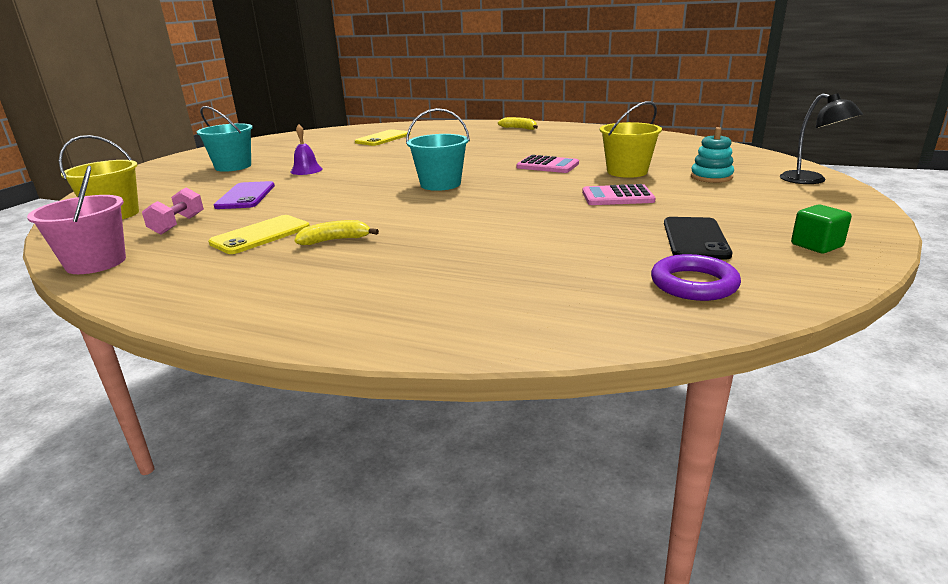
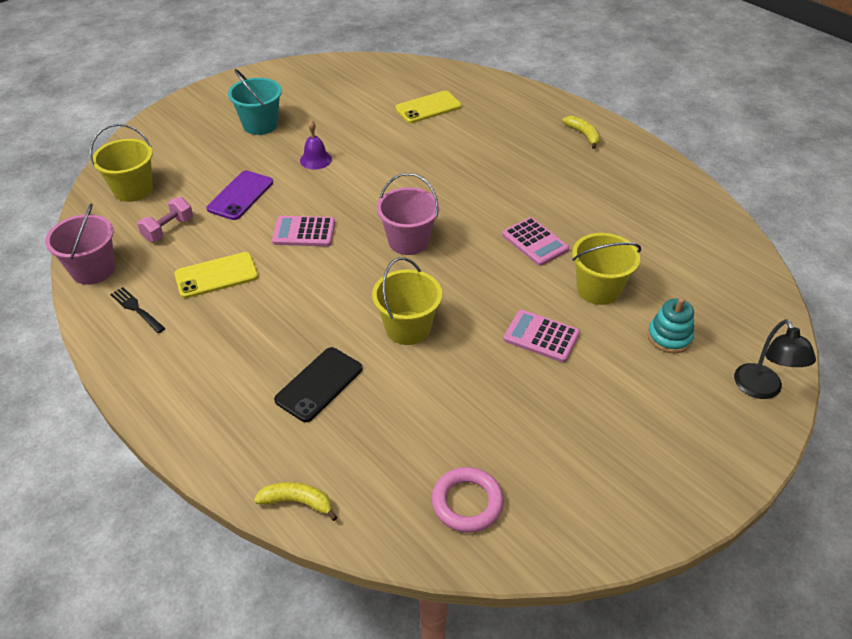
camera: 25 degrees right, 20 degrees up
yellow banana [295,220,379,245] -> yellow banana moved to [254,482,337,521]
turquoise bucket [406,108,470,191] -> pink bucket [377,173,439,255]
purple ring [651,254,741,301] -> pink ring [432,467,504,533]
black phone [664,217,732,260] -> black phone moved to [274,347,363,422]
green cube [791,204,852,253] -> none
none -> black fork [110,287,165,333]
none -> pink calculator [272,216,335,247]
none -> yellow bucket [372,257,442,345]

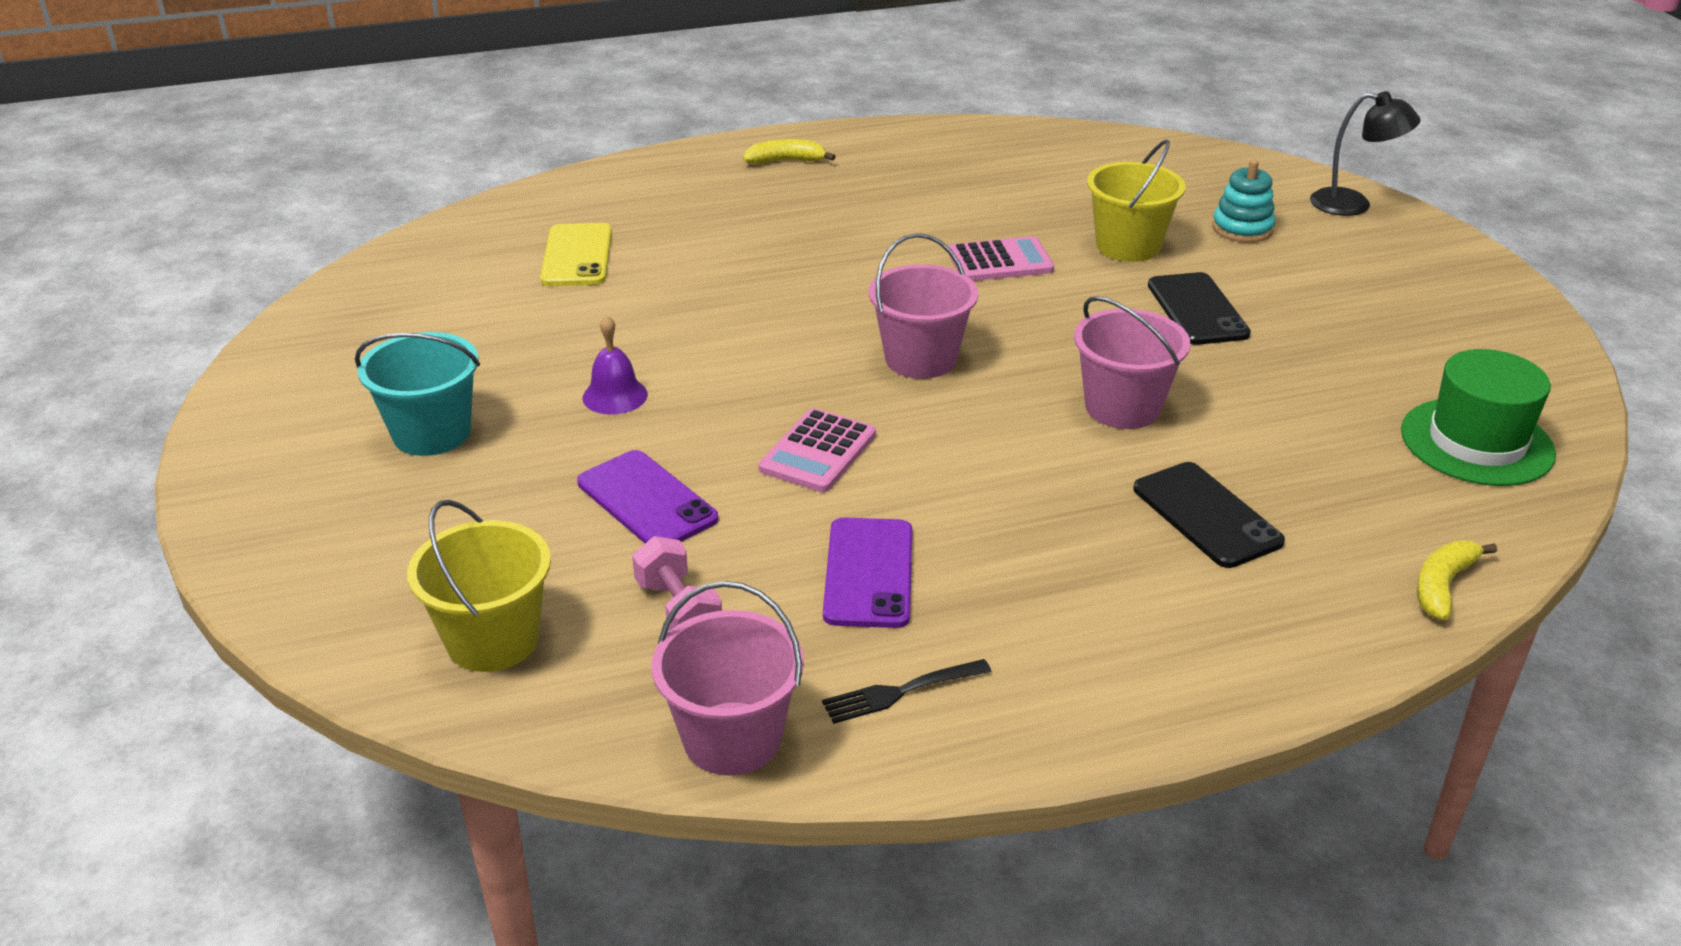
camera: 65 degrees left, 10 degrees down
yellow phone [174,252,258,298] -> purple phone [823,518,912,628]
yellow bucket [372,257,442,345] -> pink bucket [1074,296,1190,429]
pink ring [432,467,504,533] -> green hat [1401,349,1556,486]
pink calculator [503,310,580,363] -> black phone [1148,272,1251,345]

